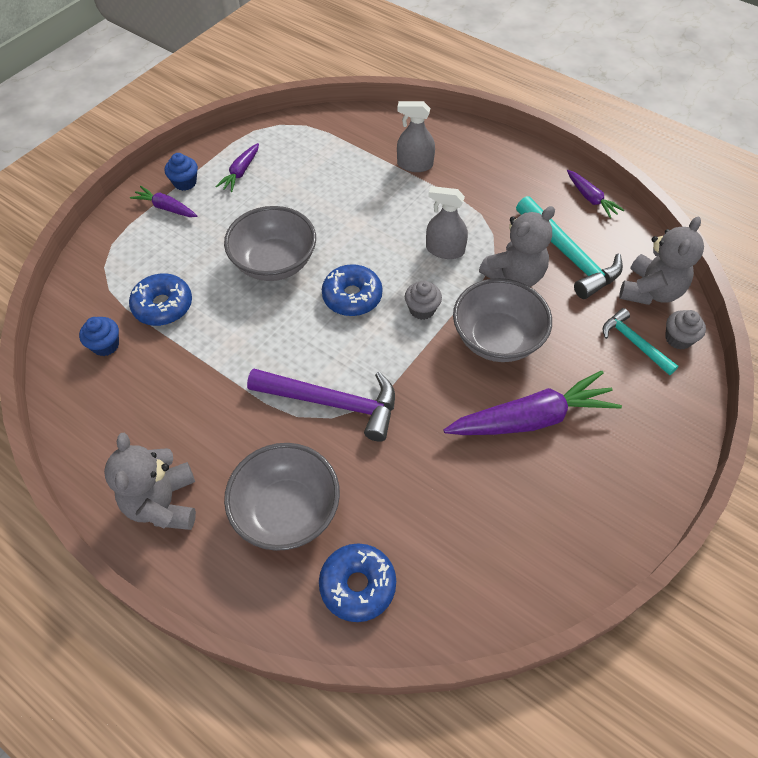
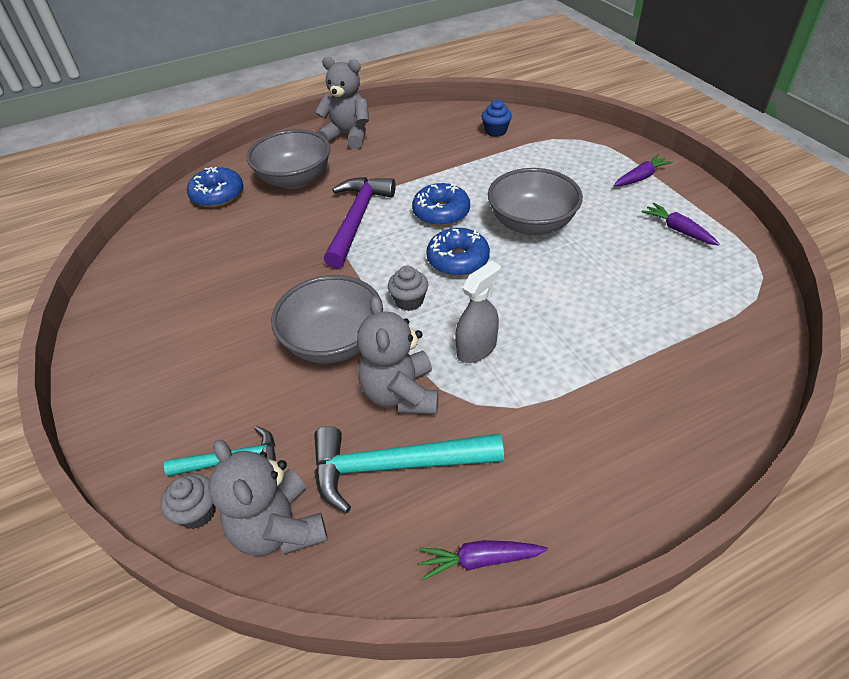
camera: 120 degrees right, 10 degrees down
blue donut [129,273,192,326] -> blue donut moved to [412,183,470,226]
blue cupcake [165,153,198,191] -> none
purple hammer [247,368,395,442] -> purple hammer turned 150 degrees clockwise [324,177,396,269]
grey spray bottle [397,101,435,172] -> none
purple carrot [443,371,622,435] -> none

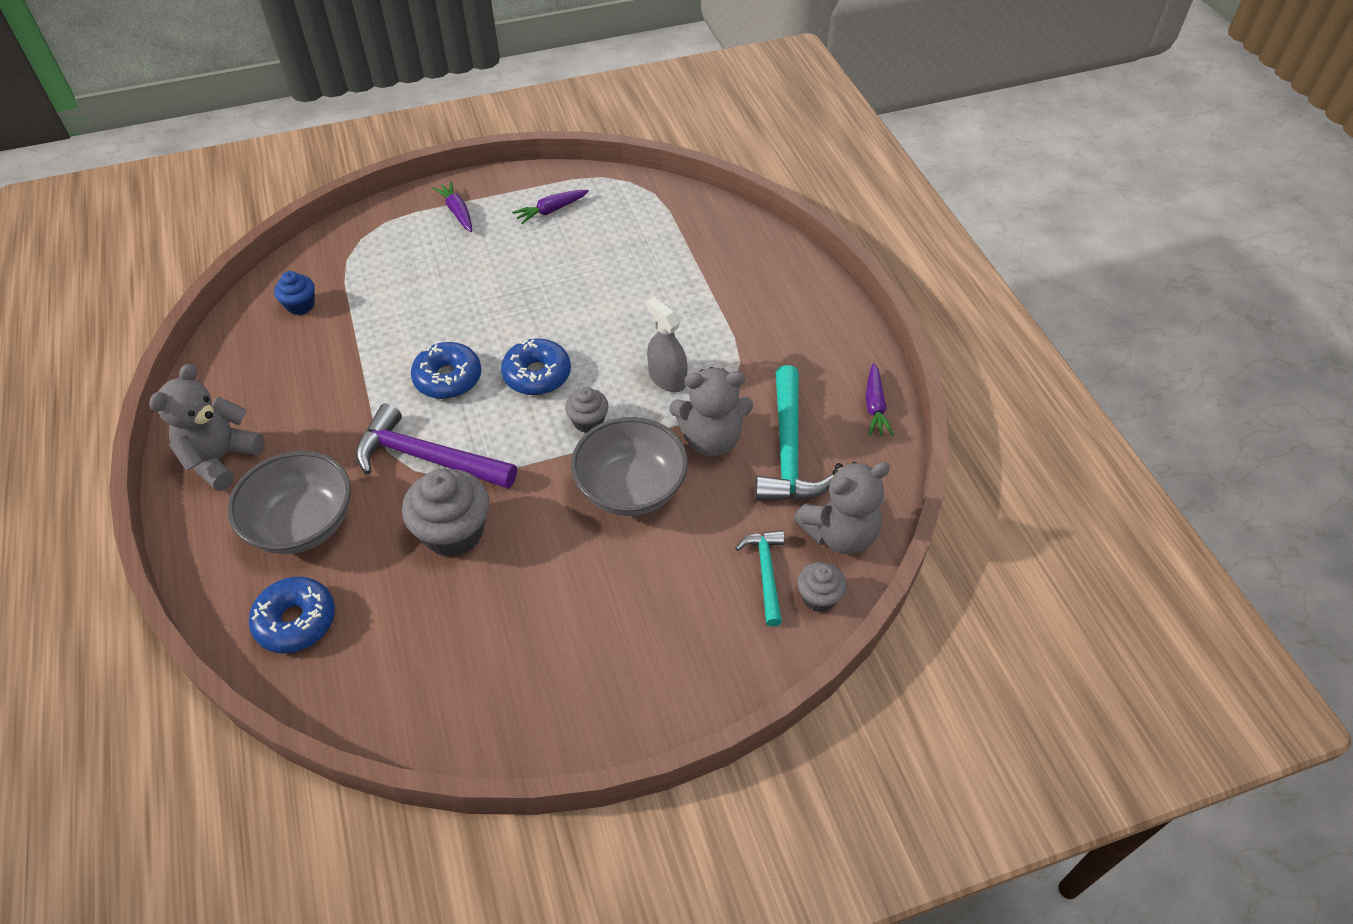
camera: 85 degrees left, 5 degrees up
grey bowl [488,168,583,235] -> none
none -> grey cupcake [402,469,489,557]

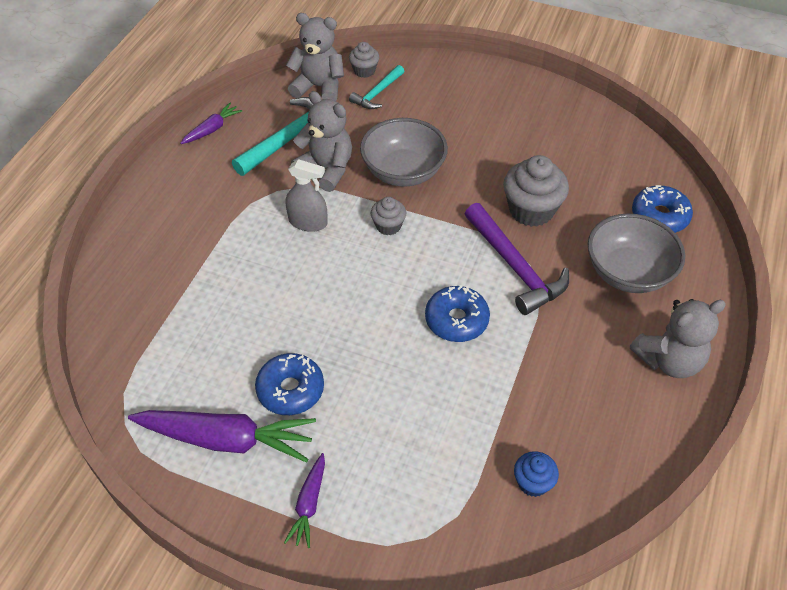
camera: 140 degrees left, 0 degrees up
blue donut [501,339,571,395] -> blue donut moved to [255,353,324,415]
purple carrot [512,190,589,224] -> purple carrot [128,410,316,463], size x1.96
grey spray bottle [646,297,688,392] -> grey spray bottle turned 75 degrees counterclockwise [285,159,328,232]

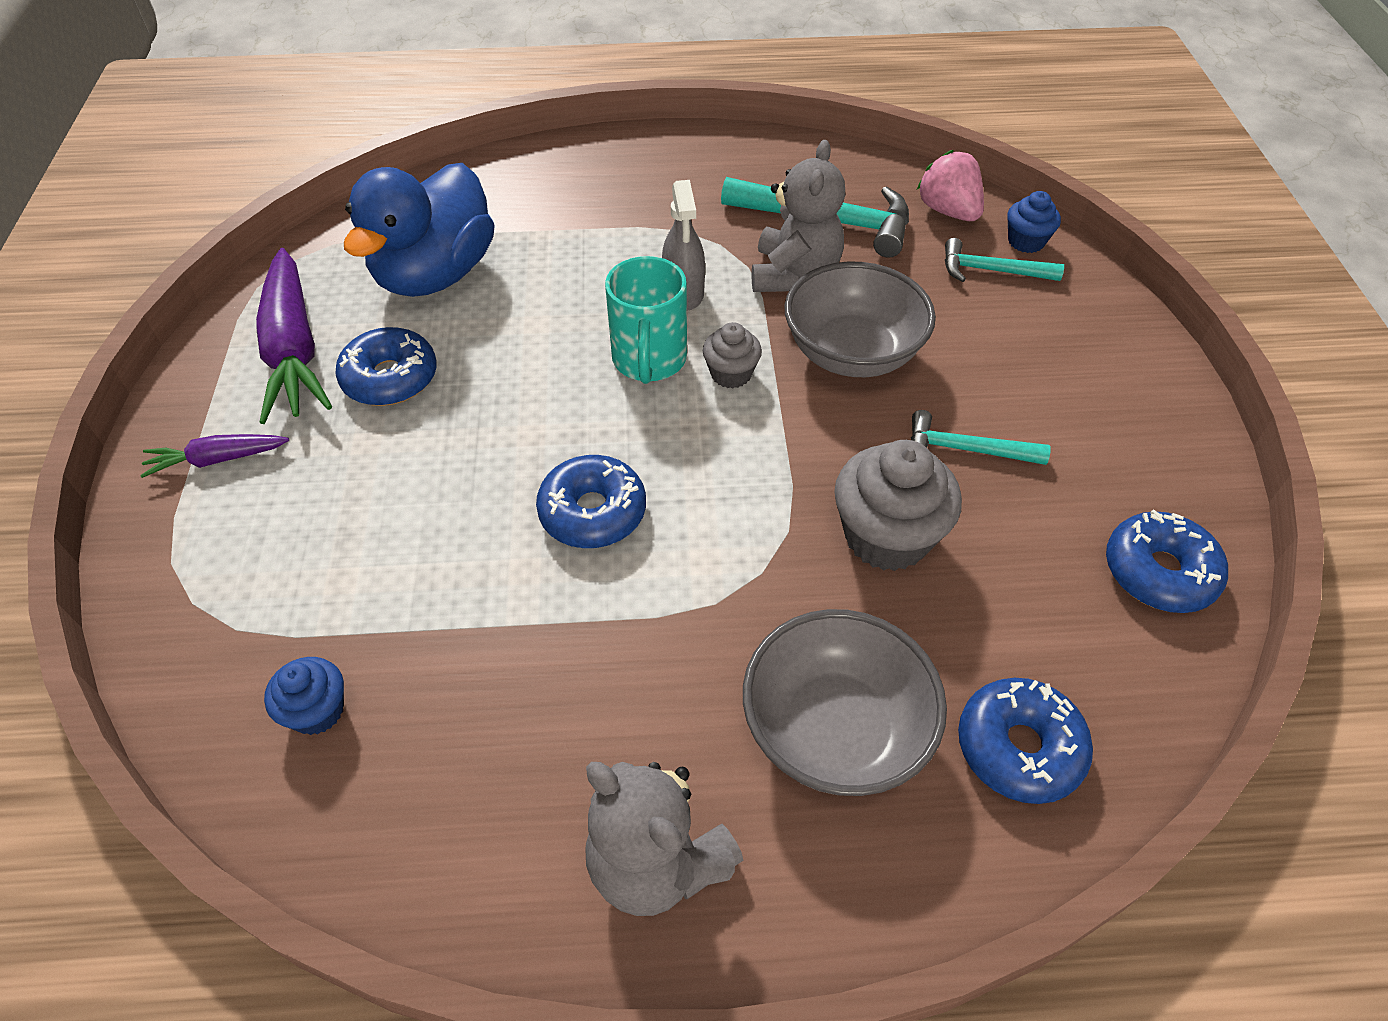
camera: 65 degrees right, 0 degrees up
purple carrot [181,103,242,144] -> none
grey teddy bear [286,13,344,101] -> pink strawberry [917,150,984,221]
grey cupcake [349,42,379,78] -> blue cupcake [1007,191,1061,253]
purple hammer [465,203,569,315] -> none
none -> blue duck [344,163,495,297]
none -> turquoise mug [605,256,687,384]
none -> turquoise hammer [911,410,1051,465]
none -> blue donut [1106,509,1228,613]

